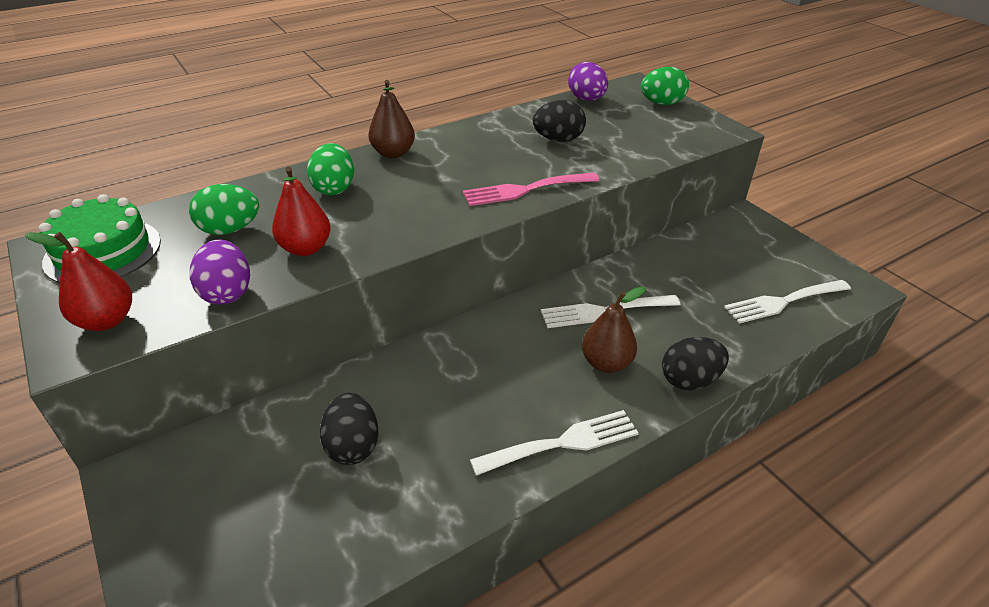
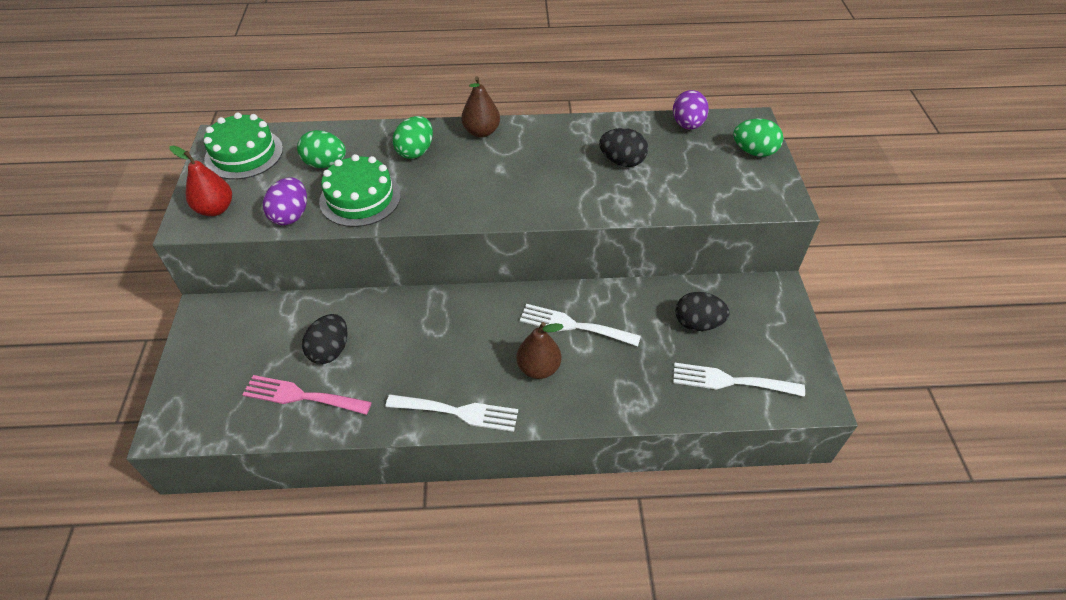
camera: 30 degrees right, 10 degrees up
red pear [272,167,331,256] -> green cake [319,154,401,227]
pink fork [463,173,599,206] -> pink fork moved to [242,375,372,415]
black egg [662,337,729,390] -> black egg moved to [675,292,730,331]

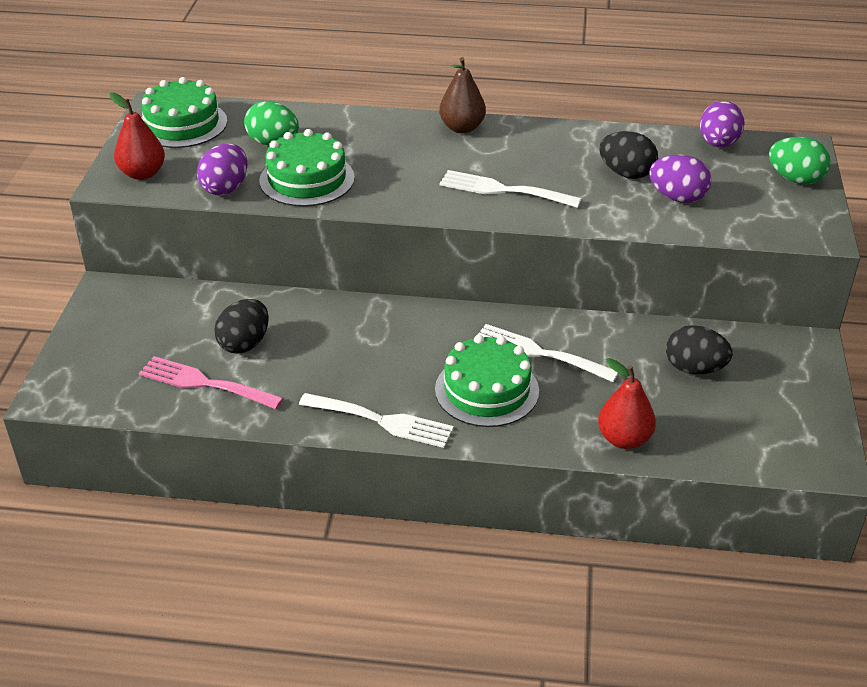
camera: 10 degrees right, 10 degrees down
green egg [393,116,433,159] -> none
brown pear [516,322,563,379] -> green cake [435,335,539,427]
white fork [673,363,805,397] -> white fork moved to [440,170,582,208]
none -> red pear [598,358,656,449]
none -> purple egg [649,155,711,203]

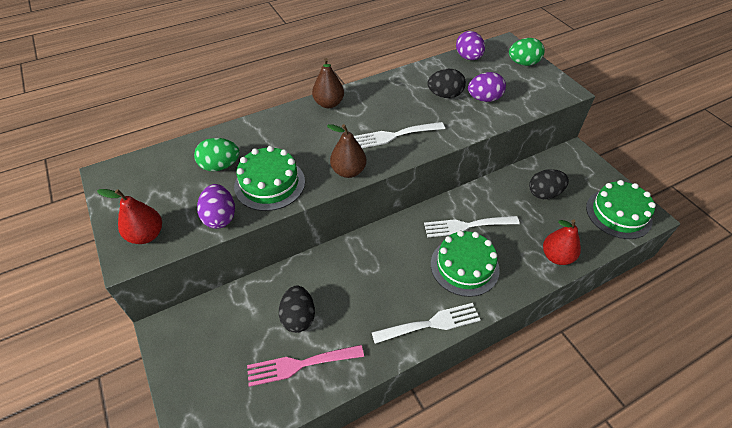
camera: 35 degrees left, 10 degrees up
green cake [141,77,227,148] -> green cake moved to [586,180,656,239]
none -> brown pear [327,124,366,178]

